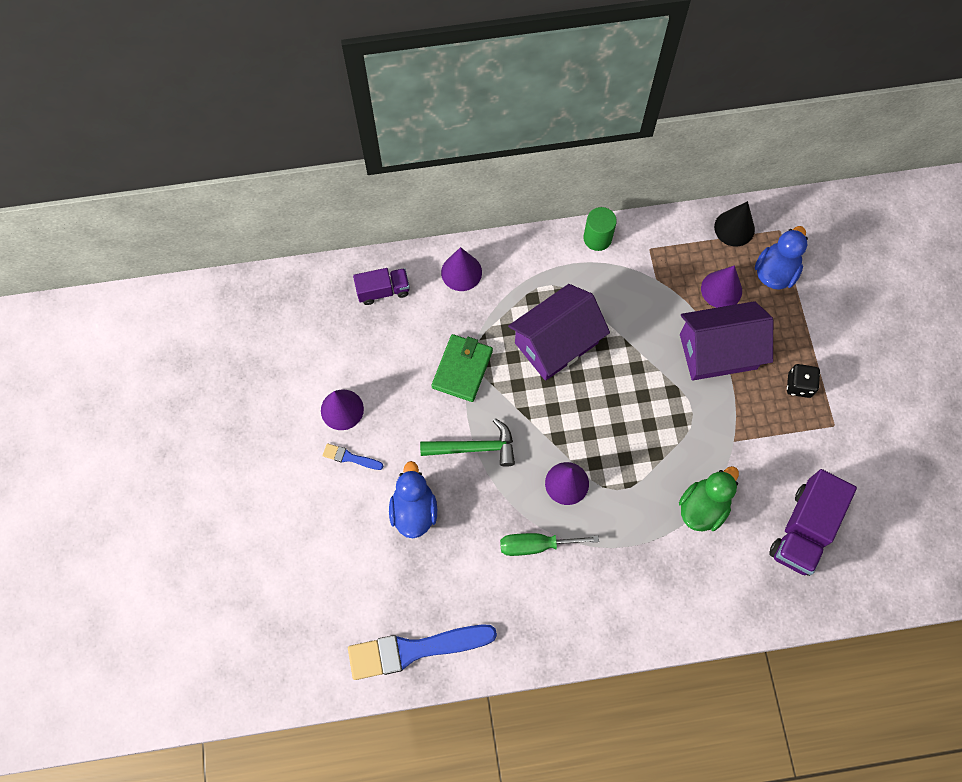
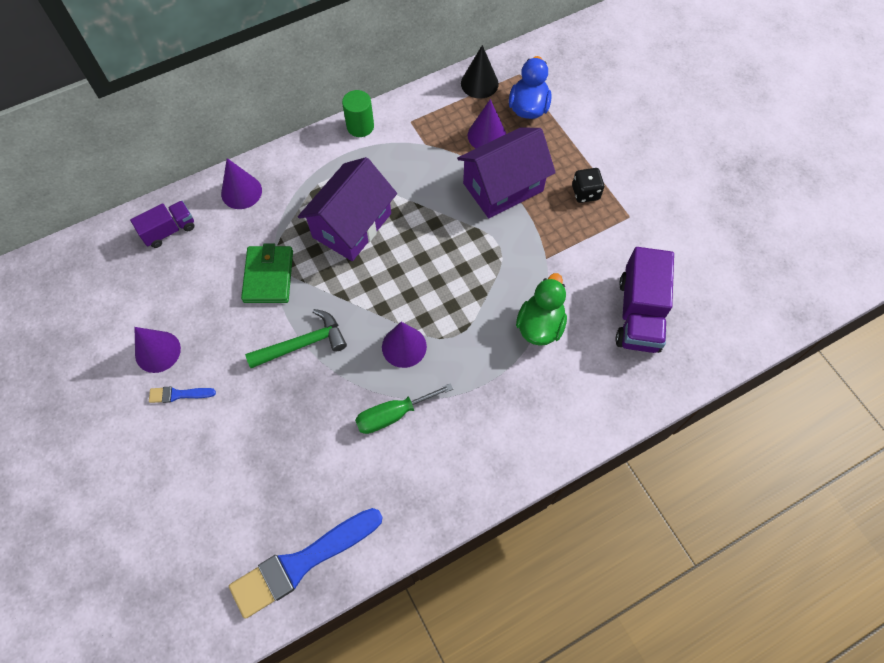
camera: 20 degrees left, 5 degrees down
blue duck [389,461,437,538] -> none

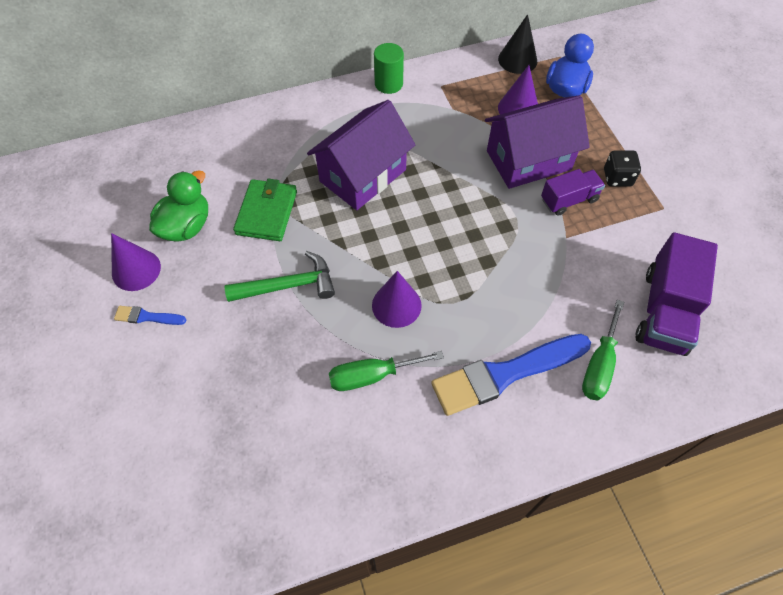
camera: 10 degrees right, 5 degrees down
purple truck [130,201,195,248] -> purple truck moved to [541,169,605,216]
purple cone [221,158,262,209] -> none
blue brush [229,508,383,619] -> blue brush moved to [431,334,591,416]
green duck [516,273,567,346] -> green duck moved to [149,170,208,242]
none -> green screwdriver [582,300,624,401]

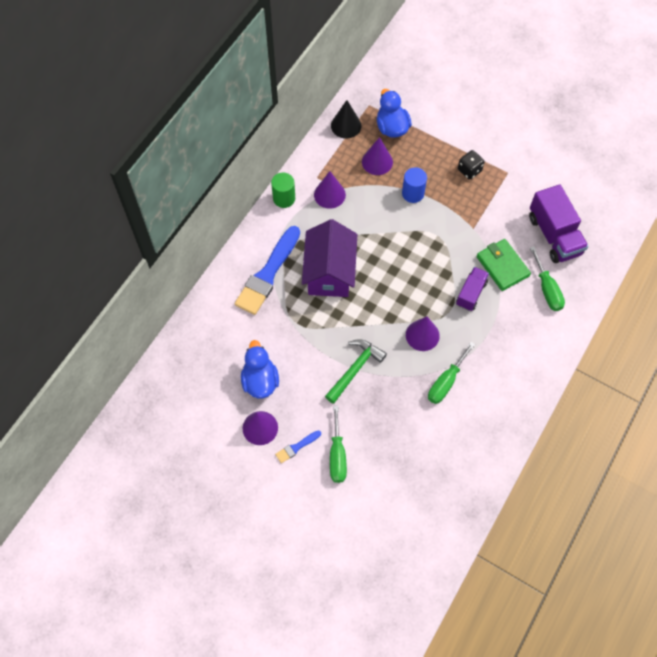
camera: 40 degrees left, 5 degrees up
green duck [149,170,208,242] -> blue duck [241,340,279,399]
green wallet [233,179,297,241] -> green wallet moved to [476,239,531,291]
blue brush [431,334,591,416] -> blue brush moved to [235,226,300,315]
purple house [485,95,590,189] -> blue cylinder [402,167,427,203]
purple truck [541,169,605,216] -> purple truck moved to [456,267,489,311]
none -> purple cone [314,171,346,209]
none -> green screwdriver [330,406,347,483]

